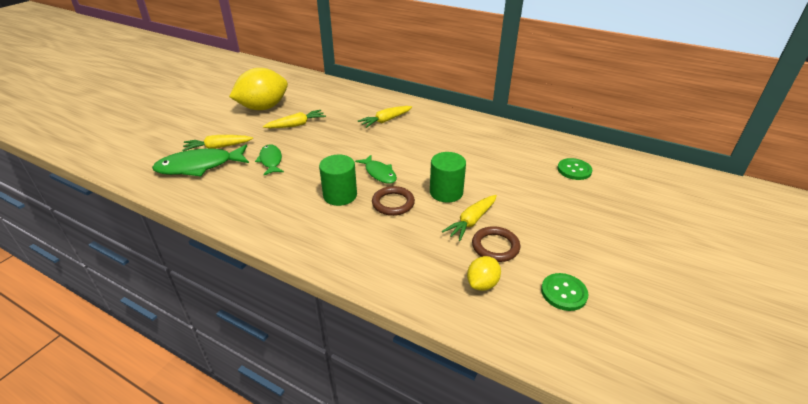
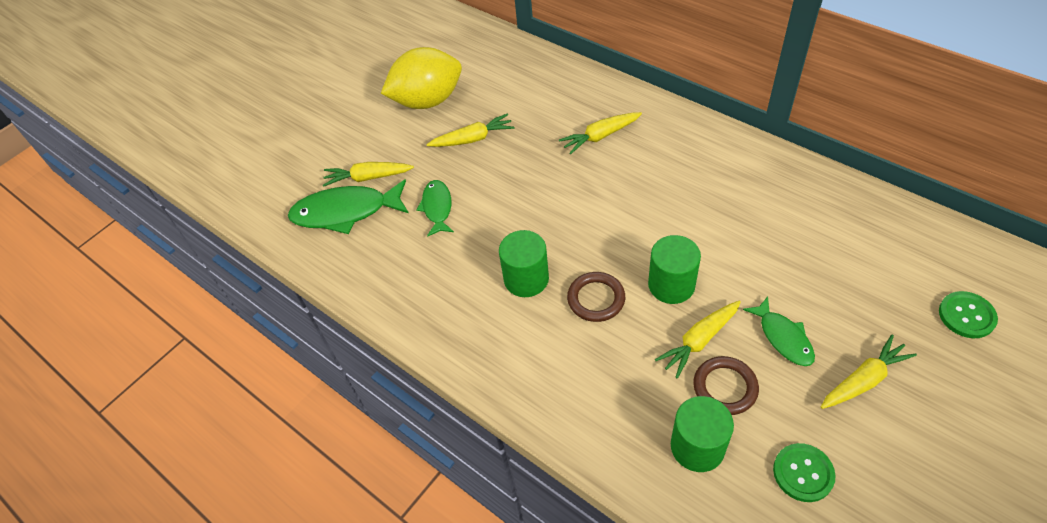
camera: 15 degrees right, 15 degrees up
green fish [355,155,397,184] -> green fish moved to [743,297,815,366]
yellow lemon [467,256,501,291] -> green cylinder [671,396,734,472]
green button [557,158,592,180] -> green button moved to [939,291,998,338]
none -> yellow carrot [821,334,917,409]

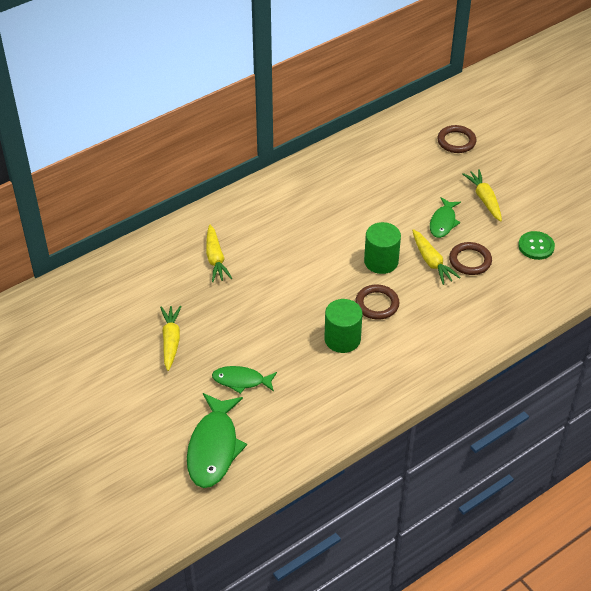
camera: 80 degrees left, 5 degrees down
yellow carrot [323,162,414,187] -> none
yellow lemon [381,47,462,109] -> none
green cylinder [671,396,734,472] -> none
green fish [743,297,815,366] -> green fish turned 120 degrees clockwise [430,197,461,238]
green button [939,291,998,338] -> brown ring [437,125,476,153]

